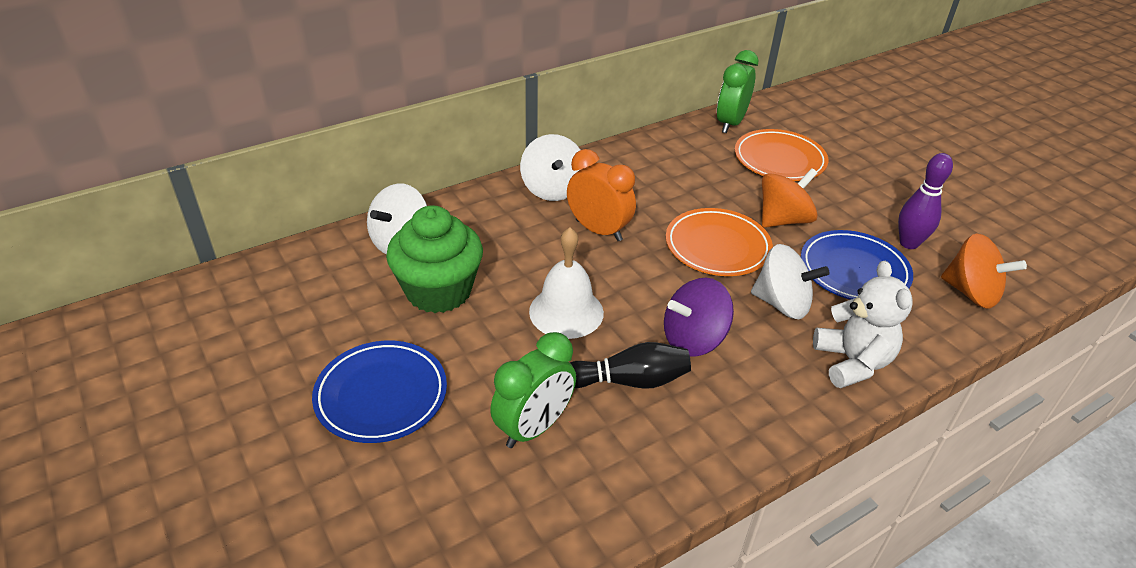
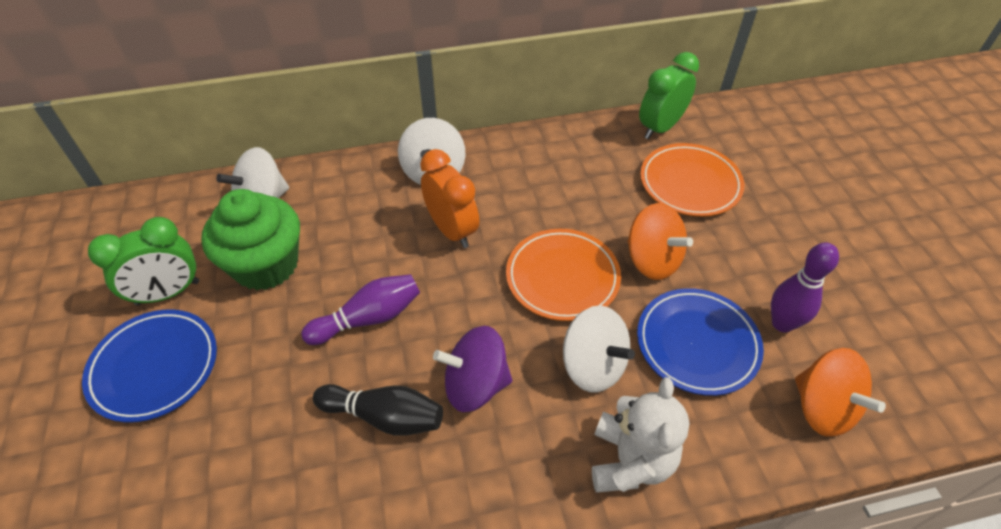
camera: 20 degrees right, 10 degrees up
green clock [490,332,576,448] -> green clock moved to [88,217,199,306]
white bell [529,227,604,339] -> purple bowling pin [301,274,420,345]
orange spinning top [762,168,818,228] -> orange spinning top turned 60 degrees clockwise [627,203,693,280]

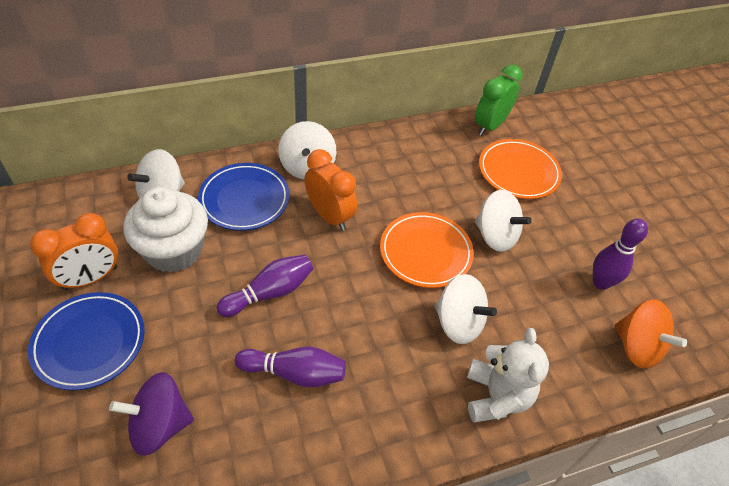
camera: 10 degrees left, 0 degrees up
green clock [88,217,199,306] -> orange clock [30,213,118,290]
green cupcake [201,189,300,290] -> white cupcake [123,187,208,273]
black bowling pin [313,384,443,436] -> purple bowling pin [235,347,346,388]
purple spinning top [433,326,512,412] -> purple spinning top moved to [109,372,194,456]
orange spinning top [627,203,693,280] -> white spinning top [475,190,532,252]
blue plate [637,288,764,396] -> blue plate moved to [198,163,289,231]

